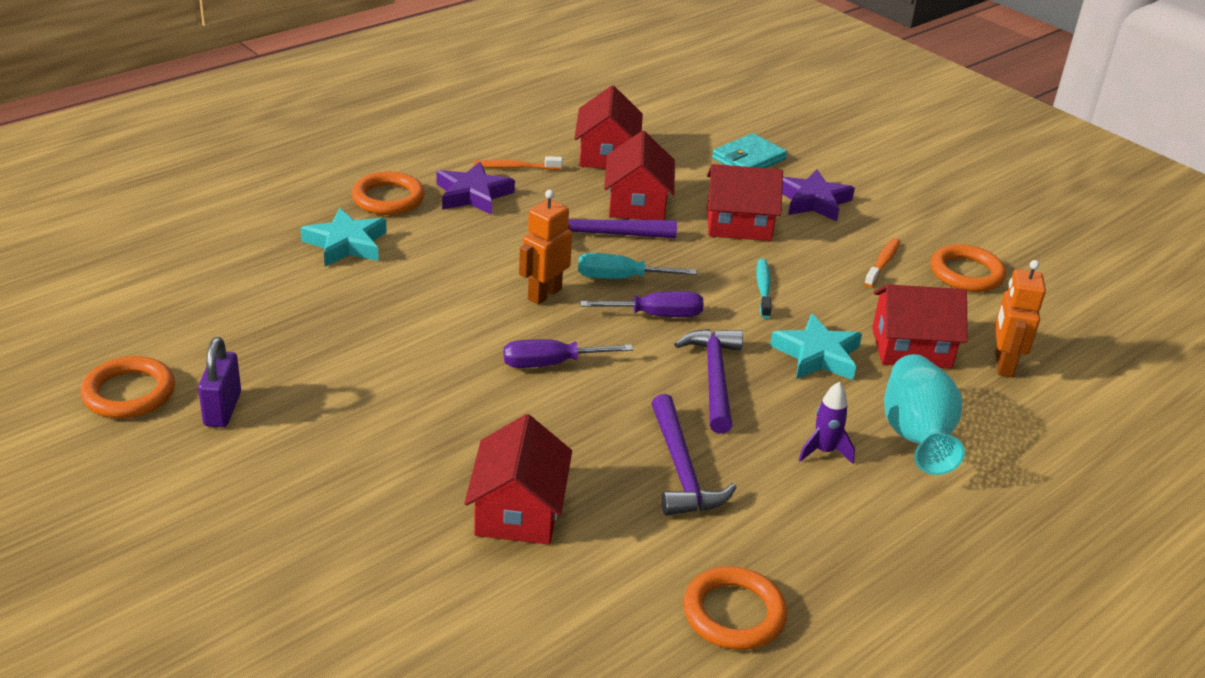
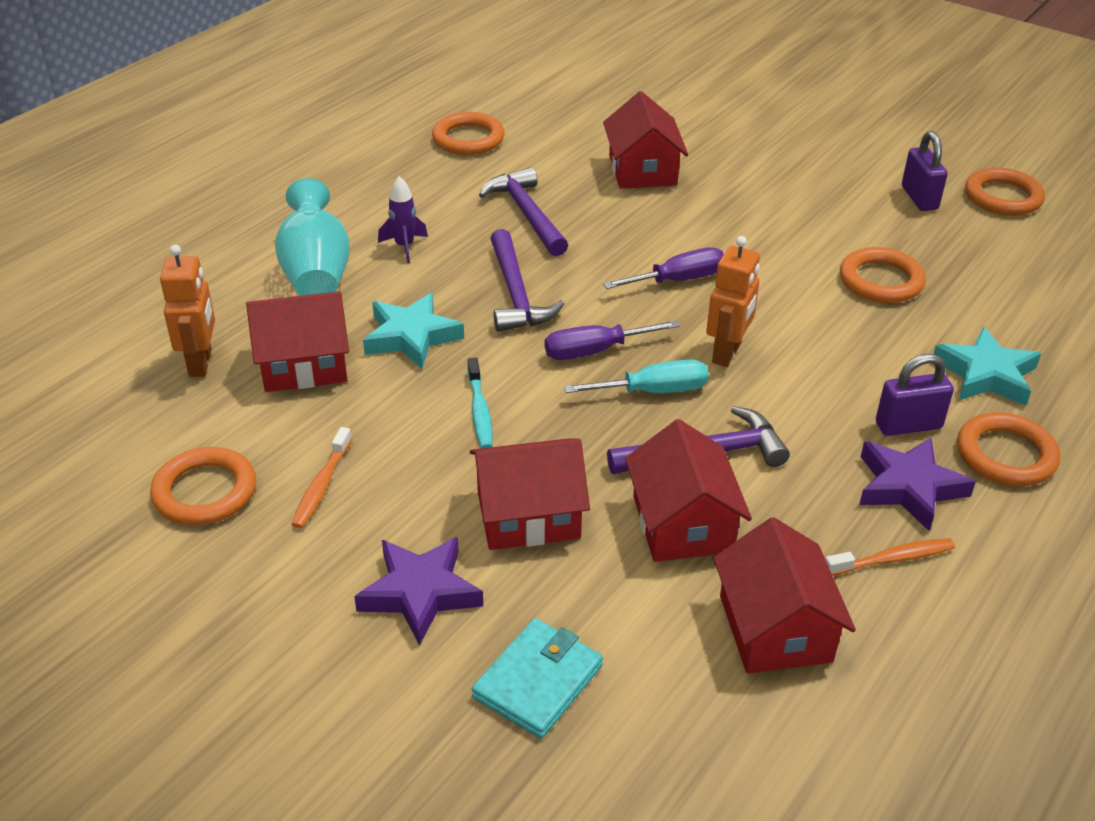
camera: 170 degrees right, 5 degrees up
none -> orange ring [840,247,926,303]
none -> purple padlock [876,354,954,436]

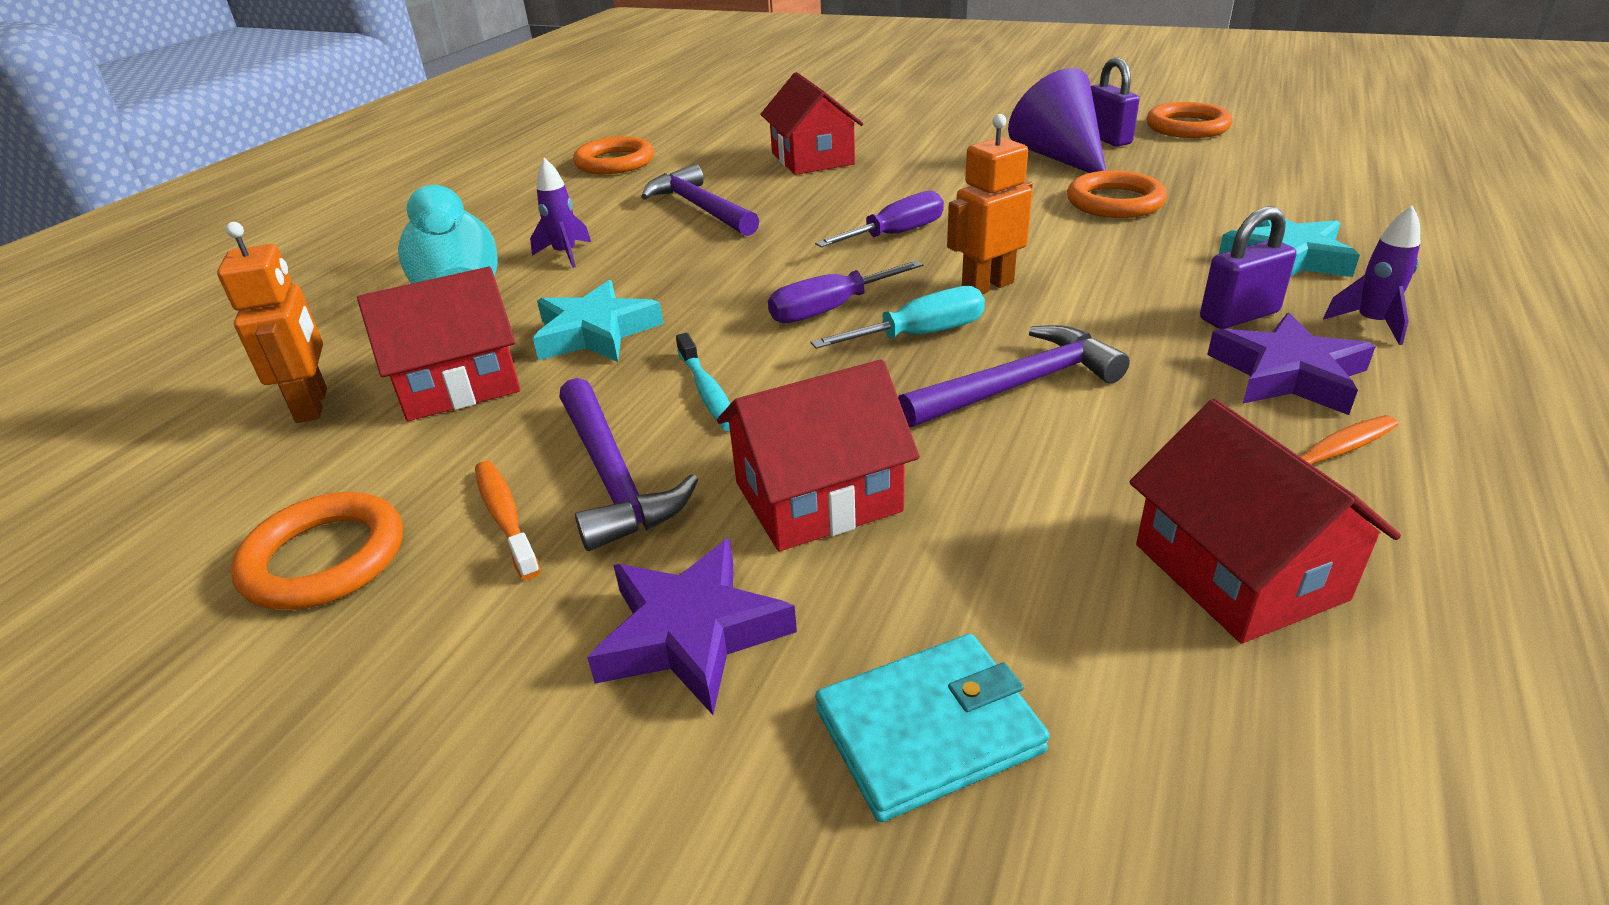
camera: 10 degrees left, 5 degrees down
orange toothbrush [291,427,352,529] -> orange toothbrush turned 150 degrees clockwise [475,461,540,580]
turquoise wallet [472,618,603,738] -> turquoise wallet turned 45 degrees clockwise [815,634,1050,822]
purple hammer [490,229,564,332] -> purple hammer moved to [559,378,698,551]
red house [625,419,752,562] -> none
orange robot [706,236,760,367] -> orange robot turned 135 degrees counterclockwise [947,114,1033,294]
orange ring [957,412,1060,486] -> purple rocket [1323,205,1420,345]
none -> purple cone [1008,68,1106,173]

